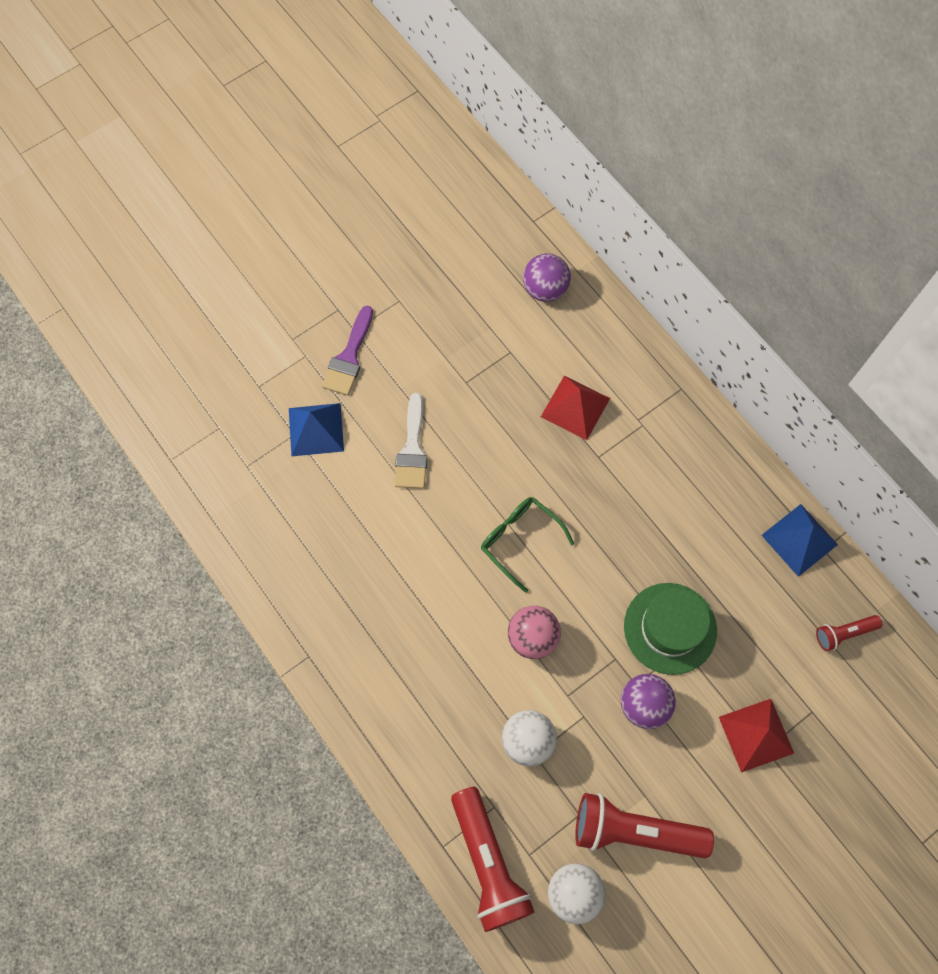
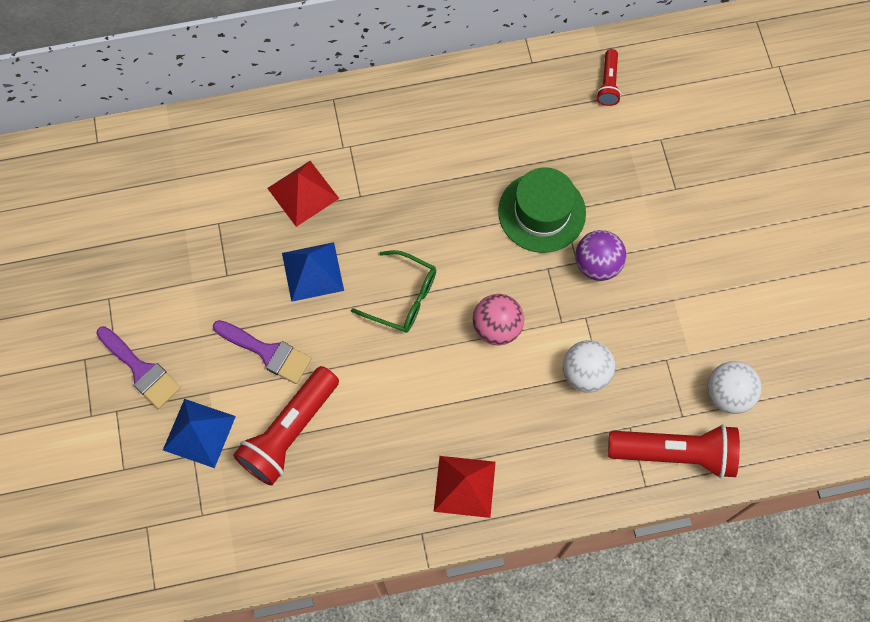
camera: 65 degrees left, 0 degrees up
white brush [395,393,427,489] -> purple brush [213,320,312,384]
green glasses [481,497,574,593] -> green glasses turned 135 degrees counterclockwise [351,250,436,333]
purple ball [523,253,571,302] -> none
red flashlight [575,793,714,858] -> red flashlight moved to [233,366,339,486]
red pyramid [719,699,794,773] -> red pyramid moved to [433,456,496,518]
blue pyramid [761,504,838,577] -> blue pyramid moved to [282,242,344,302]

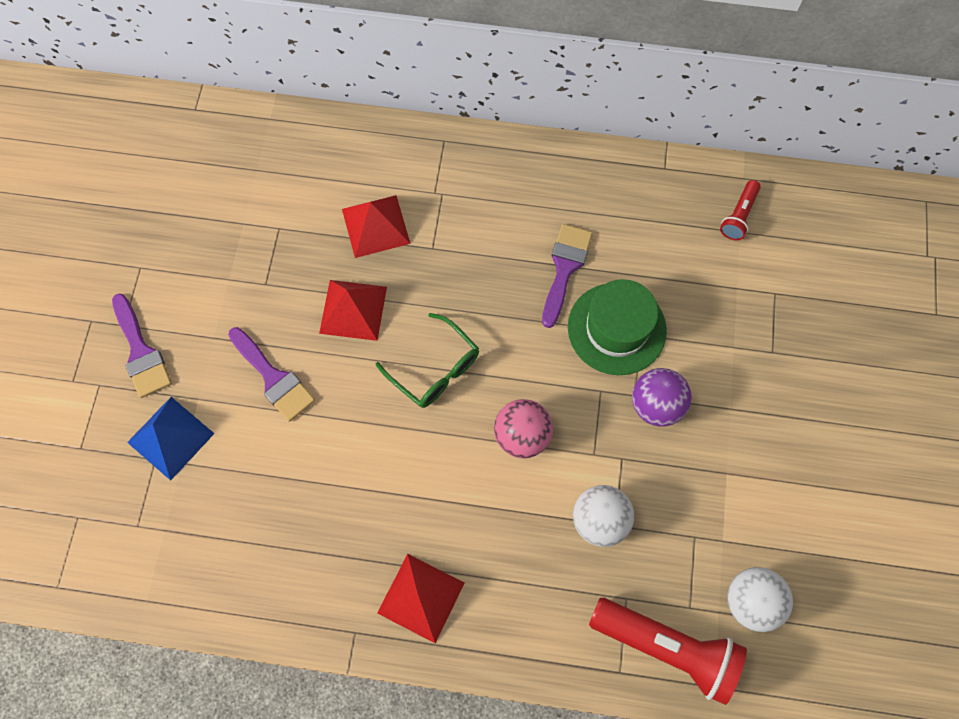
camera: 20 degrees right, 0 degrees up
red flashlight [233,366,339,486] -> none
blue pyramid [282,242,344,302] -> red pyramid [319,280,387,341]
none -> purple brush [542,224,593,328]

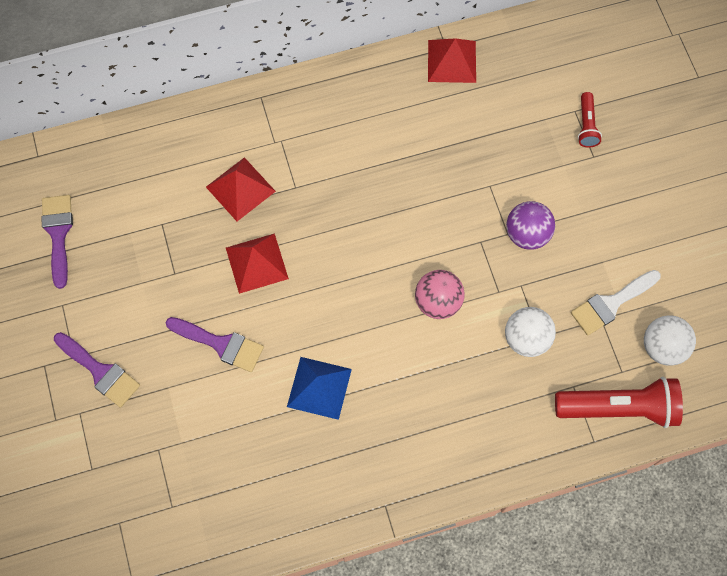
camera: 25 degrees left, 0 degrees up
blue pyramid [127,397,215,481] -> blue pyramid moved to [287,357,352,420]
green glasses [376,313,479,408] -> none
red pyramid [377,554,464,643] -> red pyramid moved to [428,38,476,83]
purple brush [542,224,593,328] -> purple brush moved to [41,195,73,289]
green hat [568,279,667,375] -> none
red flashlight [720,180,761,240] -> red flashlight moved to [578,92,602,148]
none -> white brush [571,270,661,335]

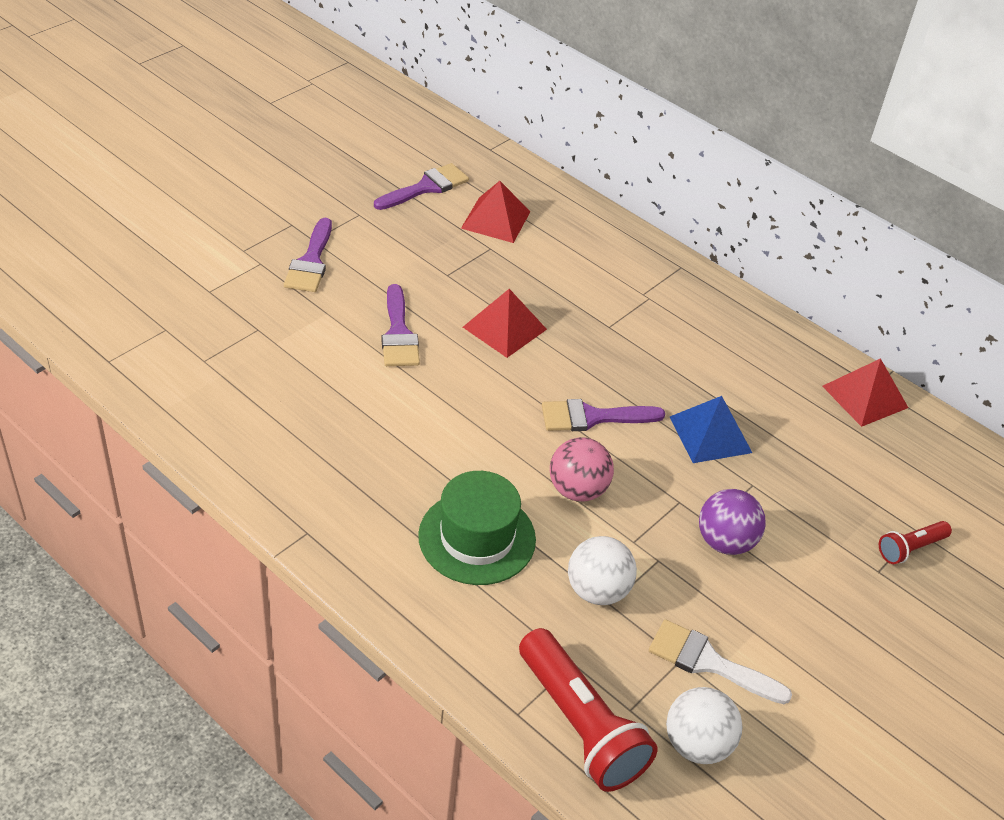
camera: 55 degrees right, 25 degrees down
red pyramid [206,157,276,221] -> red pyramid moved to [461,181,531,243]
blue pyramid [287,357,352,420] -> blue pyramid moved to [670,396,752,463]
none -> green hat [418,471,536,585]
none -> purple brush [542,399,665,431]

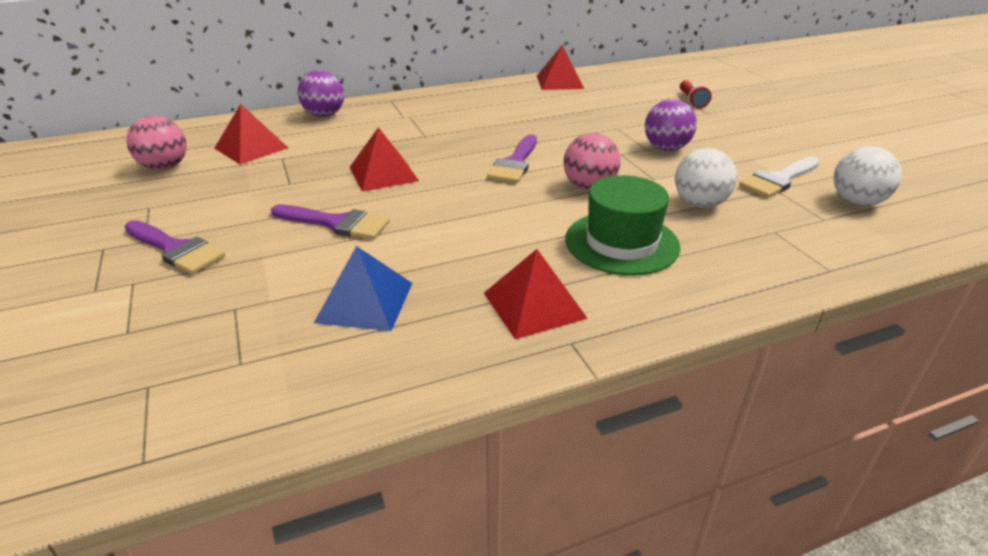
camera: 60 degrees left, 10 degrees down
purple brush [374,163,469,210] -> pink ball [127,116,187,170]
red flashlight [519,628,658,792] -> none
blue pyramid [670,396,752,463] -> blue pyramid moved to [314,246,412,331]
none -> purple ball [298,70,344,117]
none -> red pyramid [484,249,588,339]

